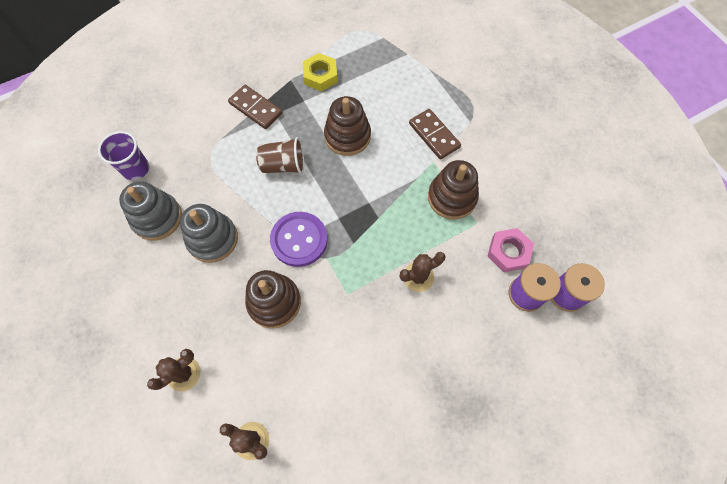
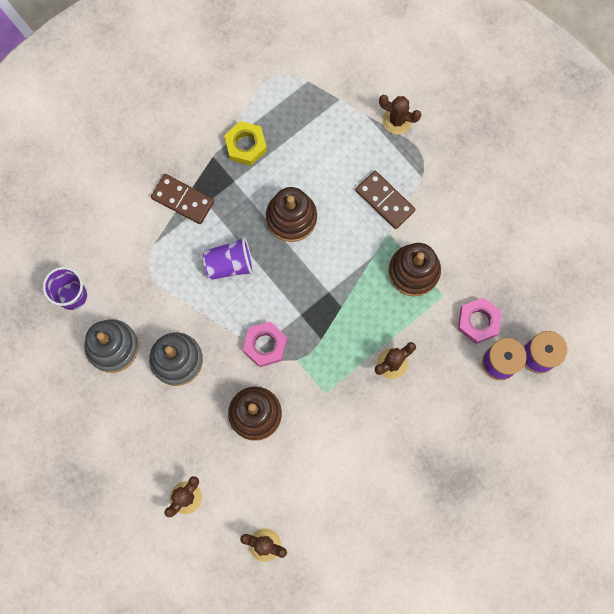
camera: 10 degrees left, 10 degrees up
brown cup [256,137,304,174] -> purple cup [203,237,254,280]
purple button [270,212,328,267] -> pink nut [243,321,287,367]
none -> brown cactus [379,95,421,134]

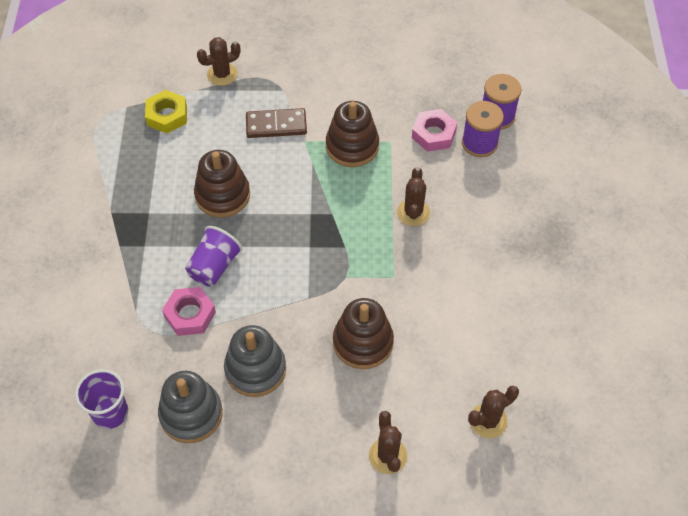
camera: 50 degrees left, 20 degrees down
brown domino [151,174,214,224] -> none
yellow nut [224,121,267,165] -> yellow nut moved to [145,90,187,133]
pink nut [243,321,287,367] -> pink nut moved to [162,287,216,336]

